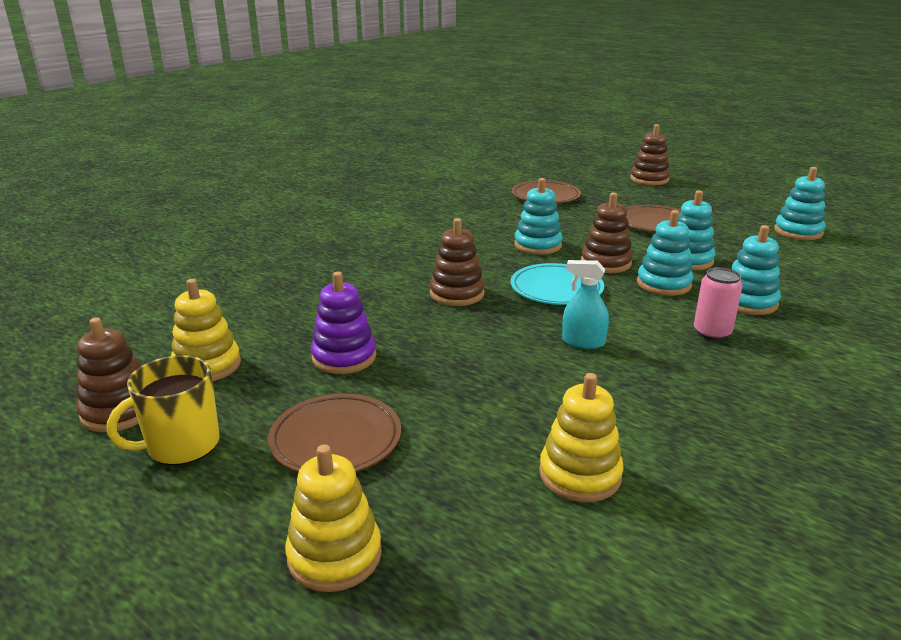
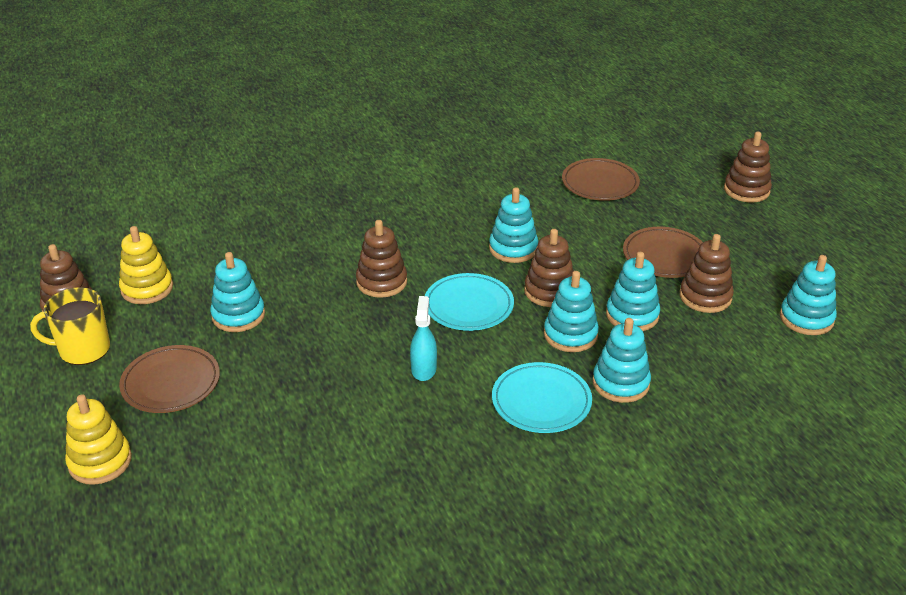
camera: 30 degrees right, 10 degrees up
purple stacking toy [311,272,376,374] -> turquoise stacking toy [210,252,265,332]
yellow stacking toy [539,373,624,502] -> none
turquoise spray bottle [562,260,609,349] -> turquoise spray bottle turned 45 degrees clockwise [410,296,437,381]
pink can [694,267,743,341] -> turquoise plate [492,362,592,433]
none -> brown stacking toy [680,234,734,313]

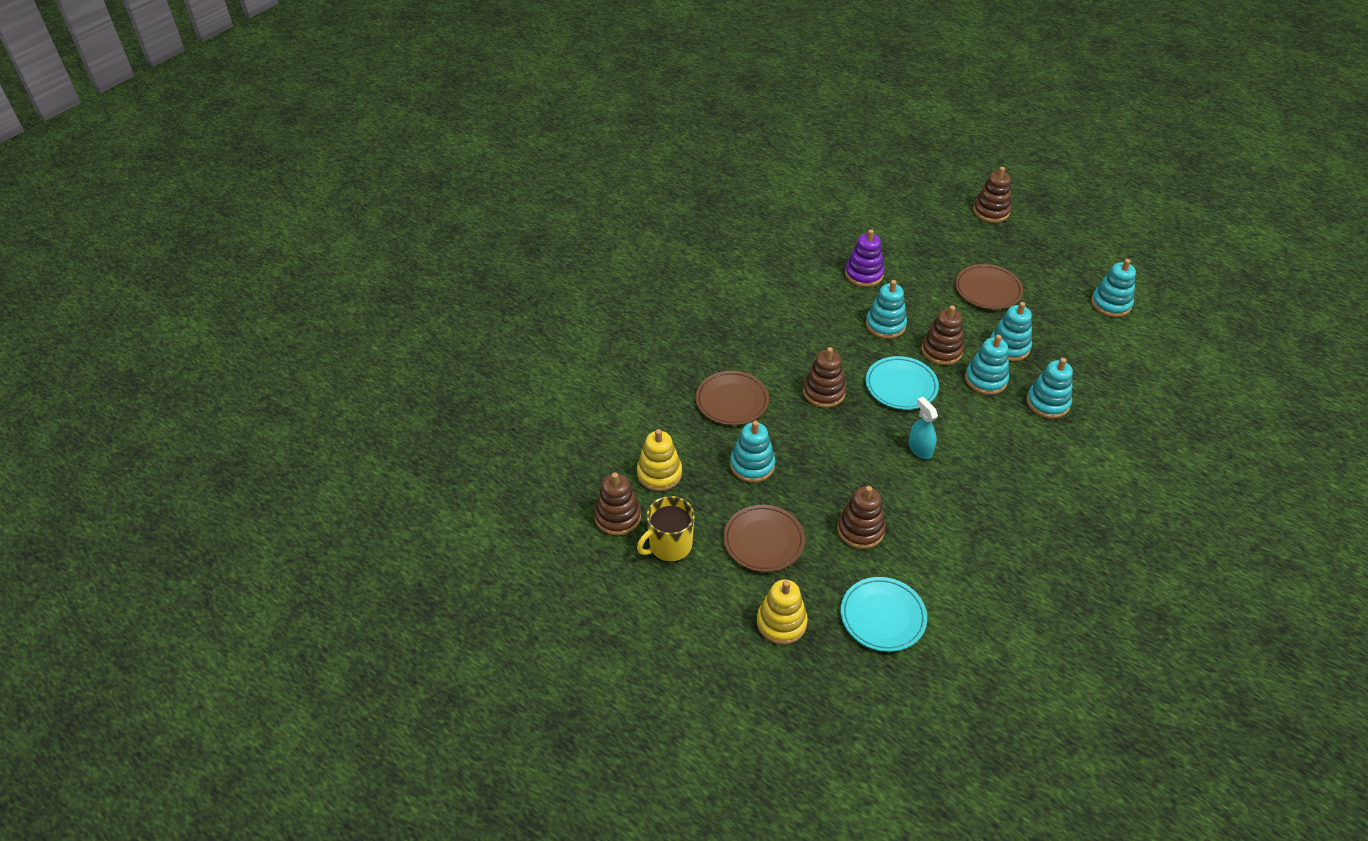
camera: 30 degrees left, 10 degrees up
turquoise plate [492,362,592,433] -> turquoise plate moved to [840,577,927,652]
brown plate [562,158,640,201] -> brown plate moved to [696,371,769,426]
brown stacking toy [680,234,734,313] -> brown stacking toy moved to [837,486,886,549]
none -> purple stacking toy [845,229,885,287]

